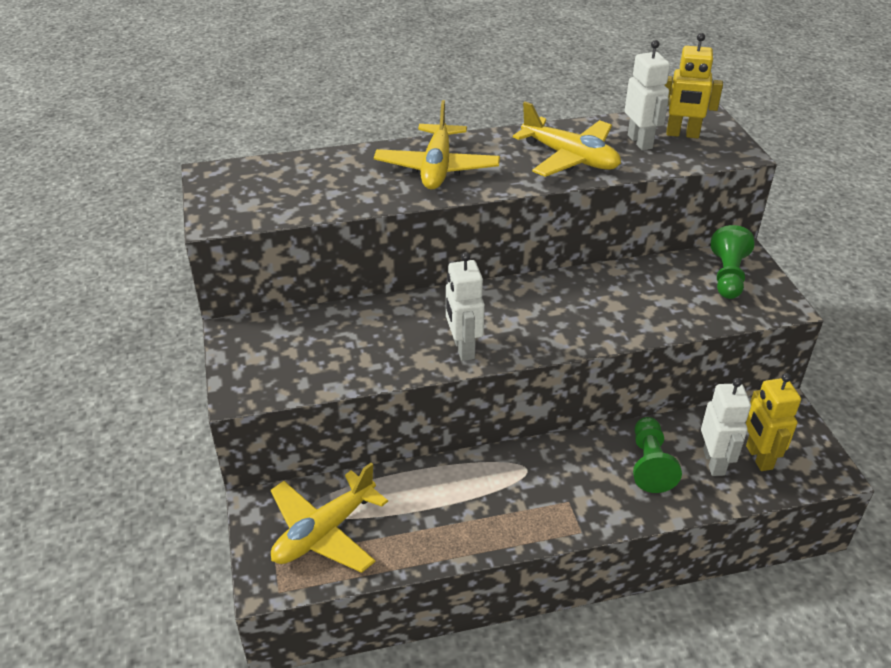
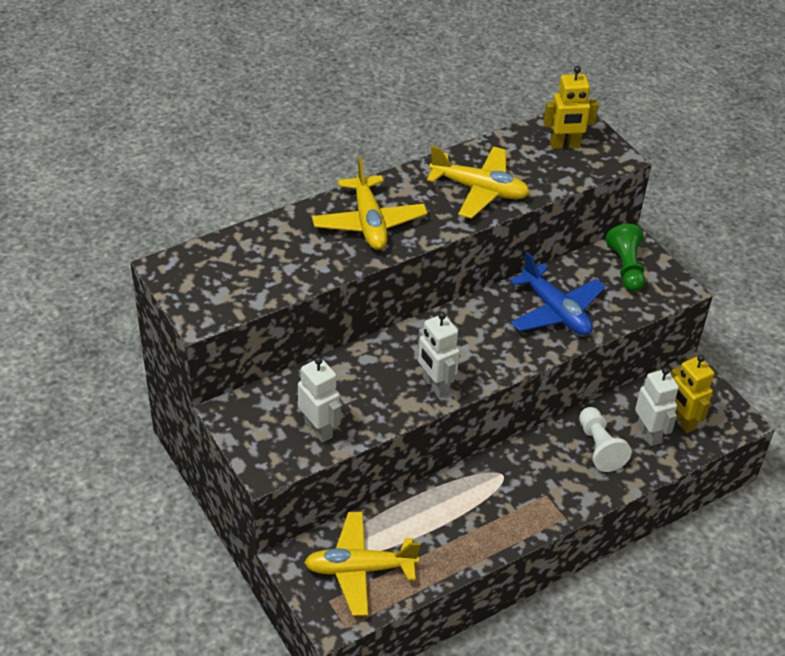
camera: 20 degrees left, 5 degrees up
yellow plane [271,463,388,573] -> yellow plane turned 60 degrees clockwise [304,512,420,616]
white robot [625,40,670,150] -> white robot moved to [298,356,341,443]
green pawn [633,417,682,493] -> white pawn [579,407,632,472]
none -> blue plane [510,252,605,335]

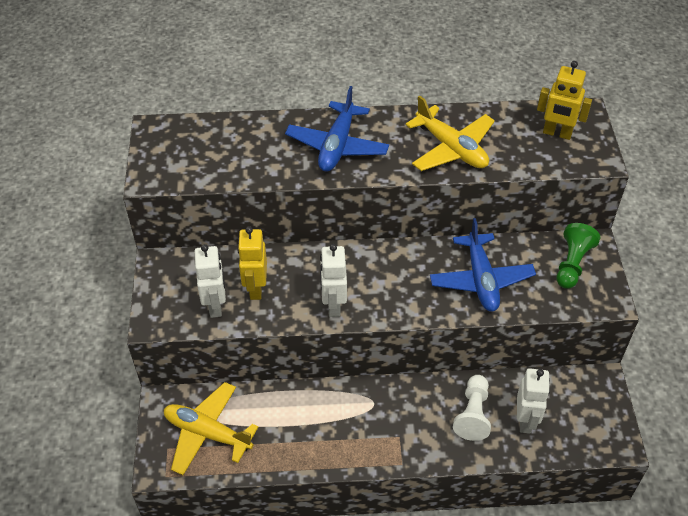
camera: 30 degrees right, 5 degrees up
yellow plane [312,157,428,250] -> blue plane [285,86,389,172]
yellow robot [671,355,714,433] -> yellow robot moved to [237,227,267,300]

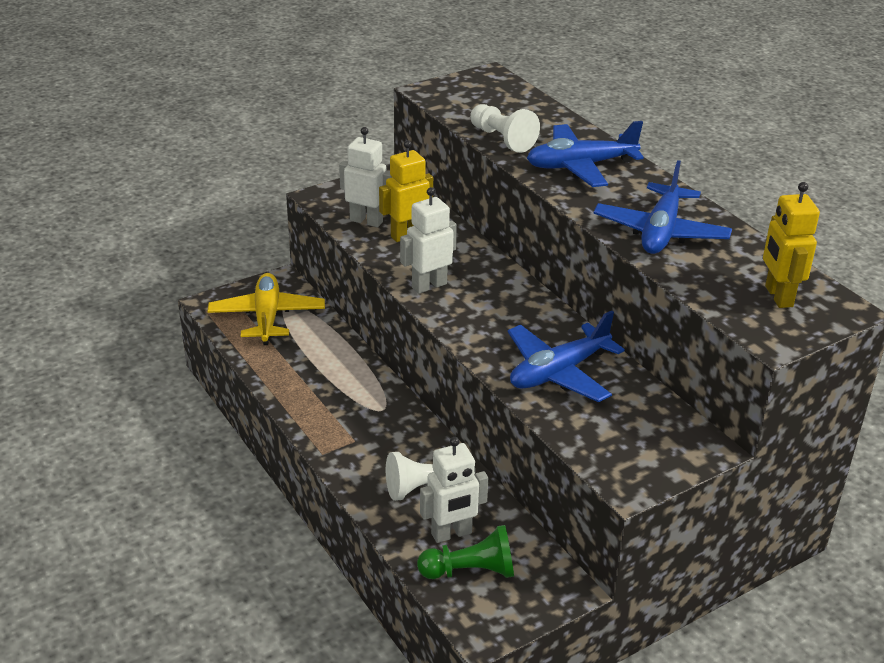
camera: 60 degrees right, 15 degrees down
white robot [195,244,226,318] -> white robot turned 120 degrees counterclockwise [339,127,392,227]
yellow plane [405,95,495,171] -> blue plane [594,160,732,254]
green pawn [556,223,600,289] -> green pawn moved to [417,525,514,579]
none -> white pawn [470,104,540,153]

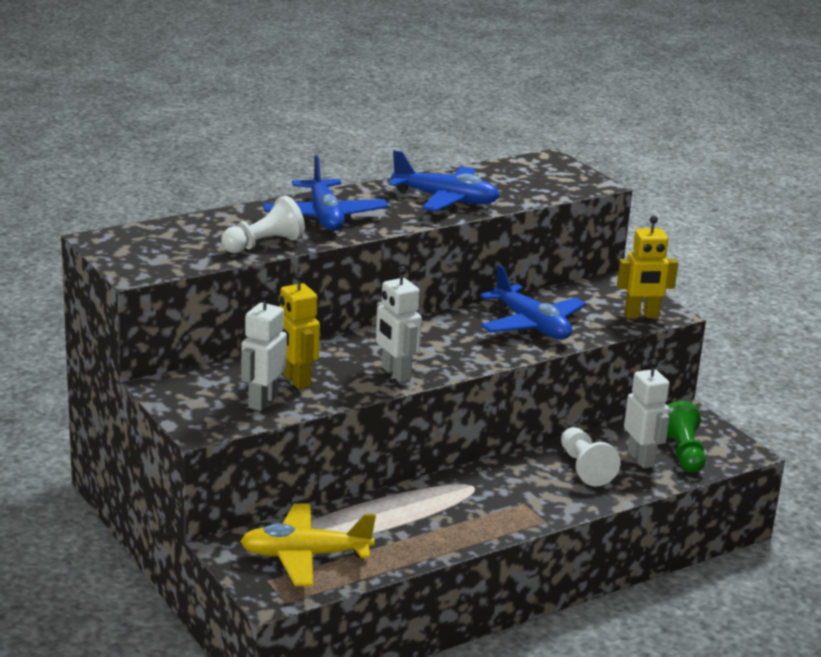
camera: 90 degrees left, 10 degrees down
yellow robot [763,182,820,308] -> yellow robot moved to [617,216,678,318]

